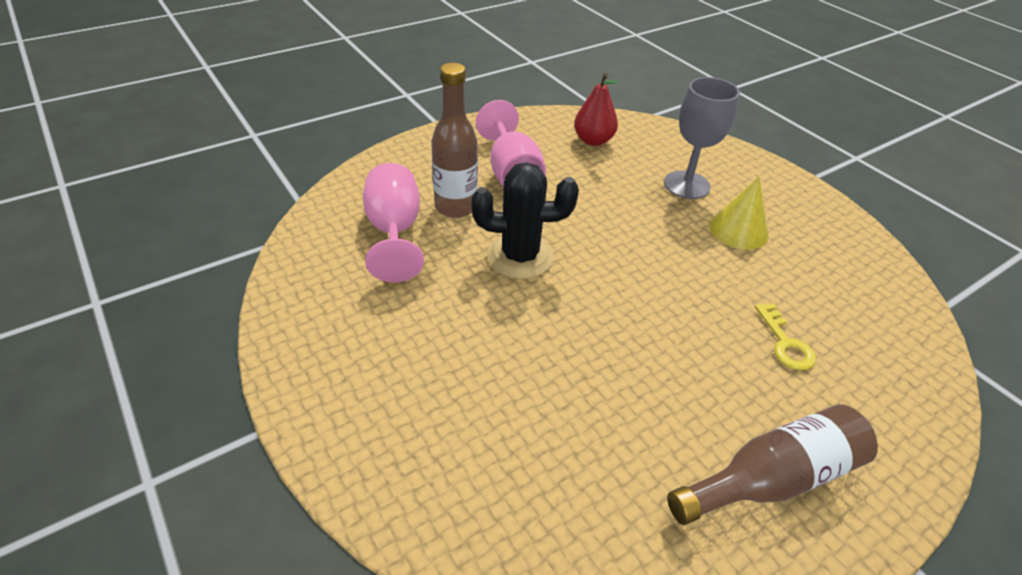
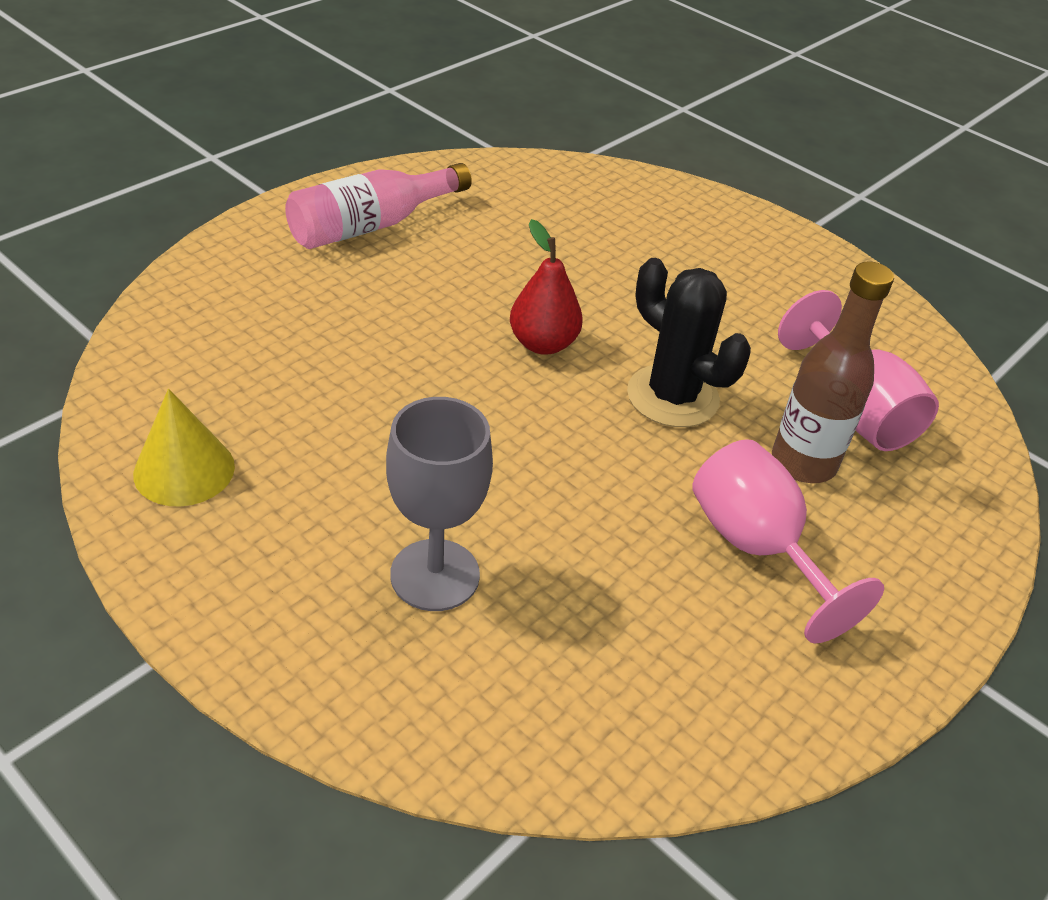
camera: 165 degrees right, 0 degrees up
black cactus [472,162,579,279] -> black cactus turned 60 degrees clockwise [627,258,751,427]
red pear [574,73,618,146] -> red pear moved to [510,219,583,355]
brown bottle [667,404,878,525] -> pink bottle [285,163,472,249]
yellow cone [709,177,769,250] -> yellow cone moved to [133,389,235,507]
yellow key [755,303,816,371] -> none

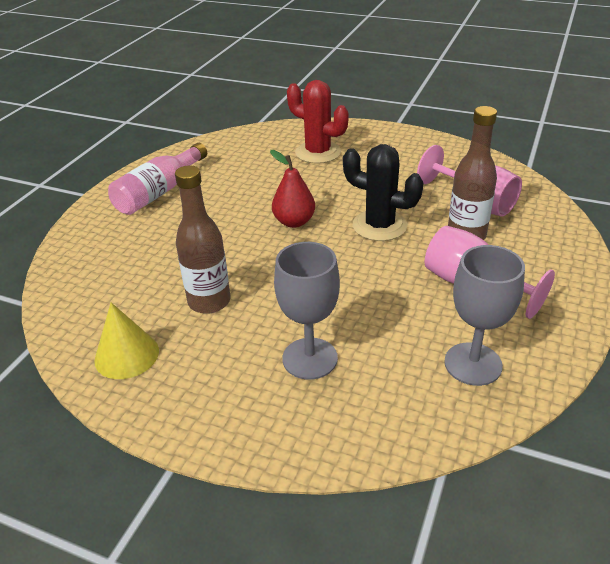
camera: 15 degrees left, 5 degrees down
none -> brown bottle [175,166,230,314]
none -> red cactus [287,80,349,164]
none -> grey goblet [444,245,525,386]

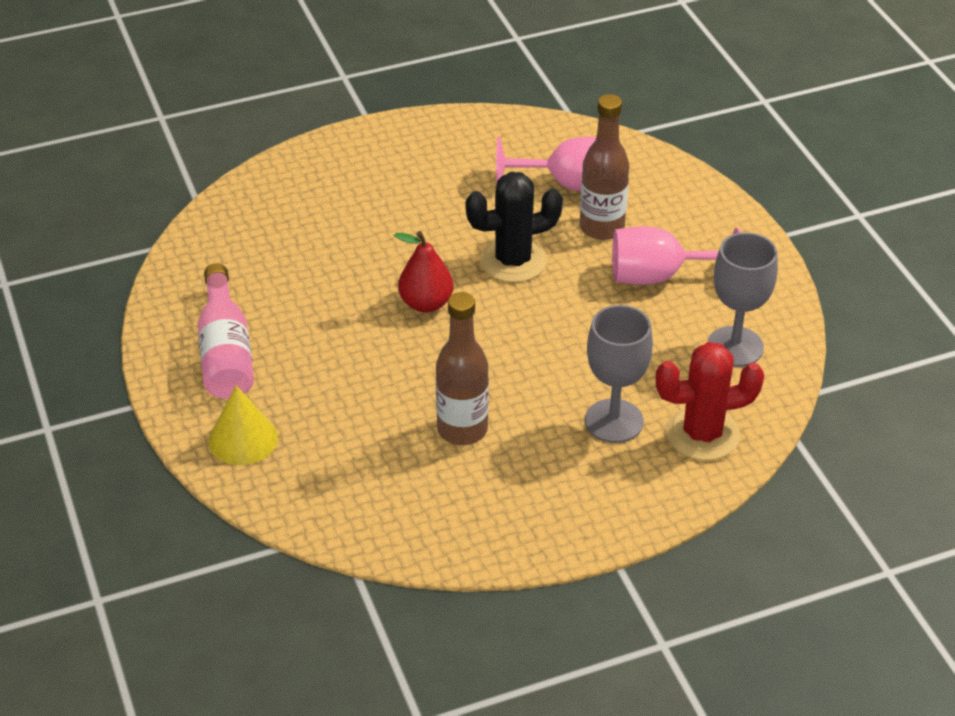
camera: 45 degrees left, 5 degrees up
yellow cone [94,303,159,379] -> yellow cone moved to [208,386,278,465]
red cactus [287,80,349,164] -> red cactus moved to [656,342,764,460]

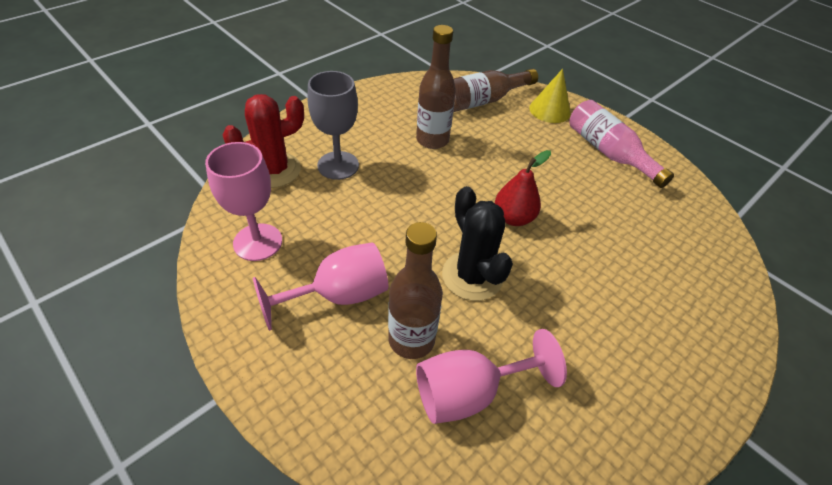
camera: 155 degrees right, 5 degrees up
black cactus [465,172,563,283] -> black cactus turned 75 degrees counterclockwise [442,186,513,301]
grey goblet [708,232,778,367] -> pink goblet [205,142,282,261]
none -> brown bottle [453,69,538,112]

